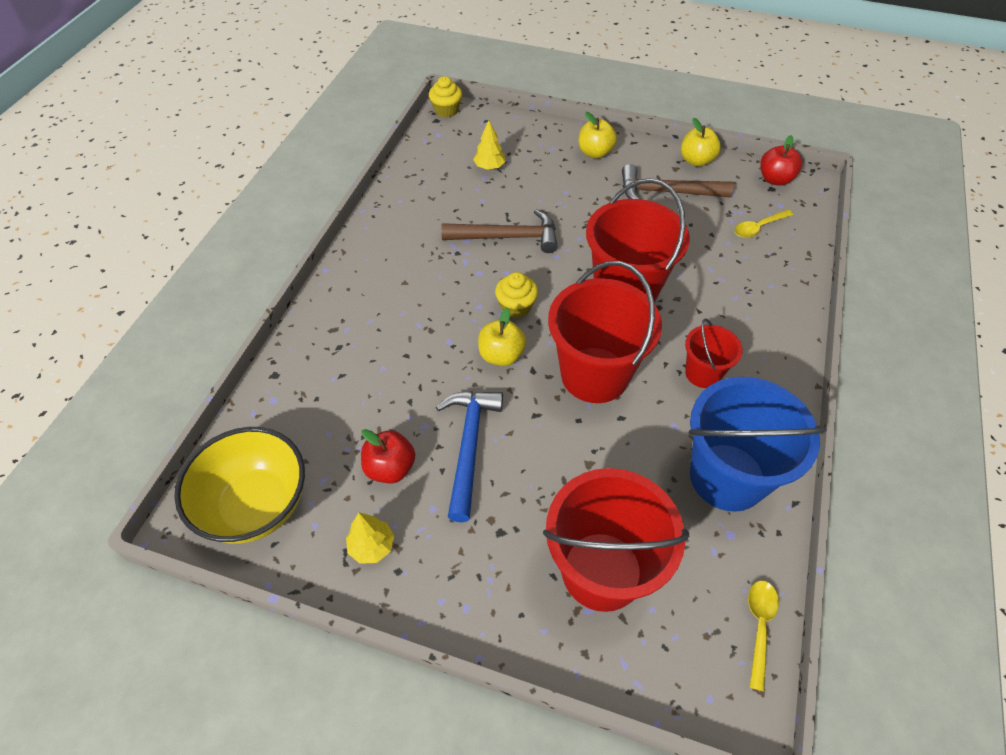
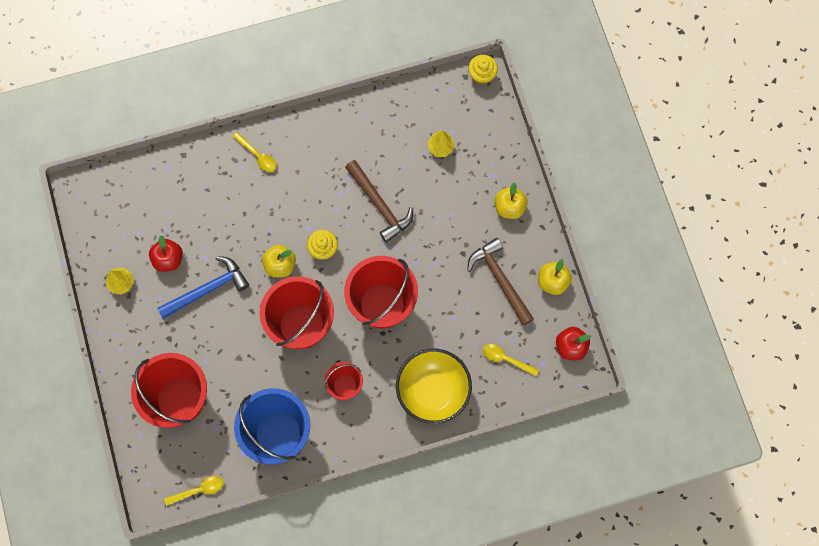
camera: 55 degrees right, 20 degrees up
yellow bowl [174,427,305,544] -> yellow bowl moved to [396,349,472,424]
none -> yellow spoon [233,132,277,172]

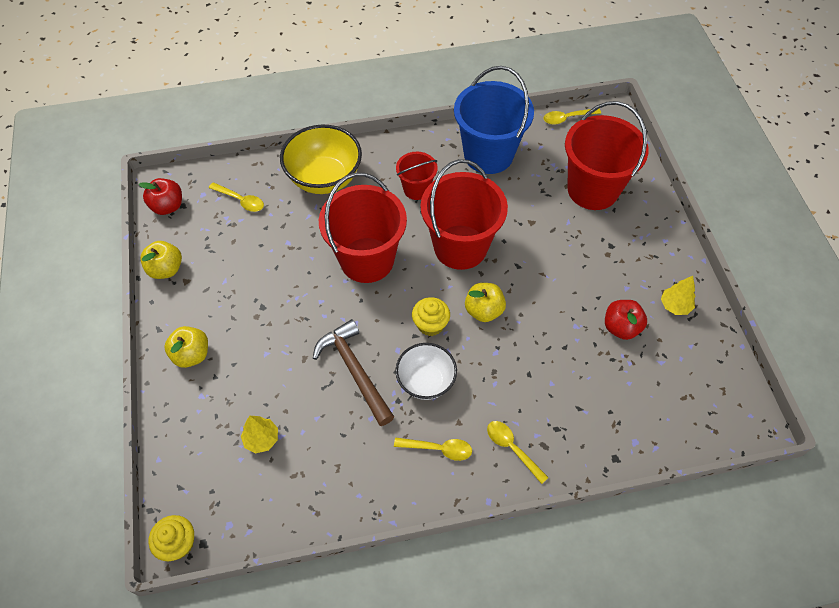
camera: 175 degrees left, 15 degrees down
blue hammer [157,256,249,319] -> none
brown hammer [467,238,534,326] -> none
none -> yellow spoon [394,437,472,461]
none -> white bowl [395,343,457,400]

